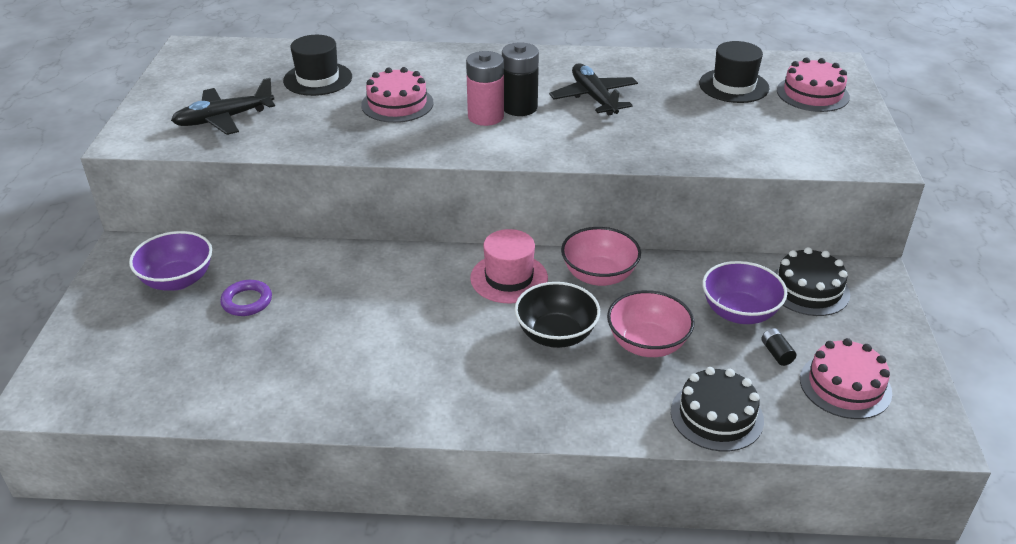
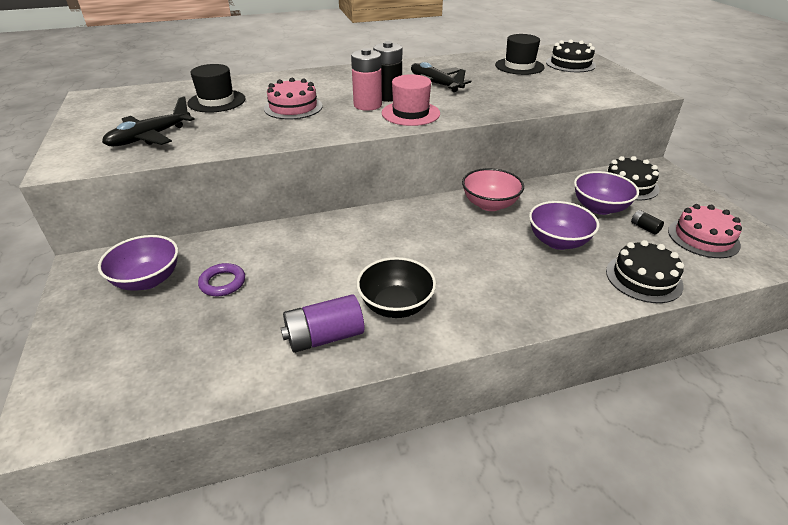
camera: 20 degrees left, 0 degrees up
pink hat [470,229,548,303] -> pink hat moved to [382,74,440,126]
black bowl [515,282,600,348] -> black bowl moved to [357,257,436,318]
pink bowl [607,290,695,357] -> purple bowl [529,201,599,250]
pink cake [777,57,850,112] -> black cake [546,39,596,72]
none -> purple battery [281,294,365,353]

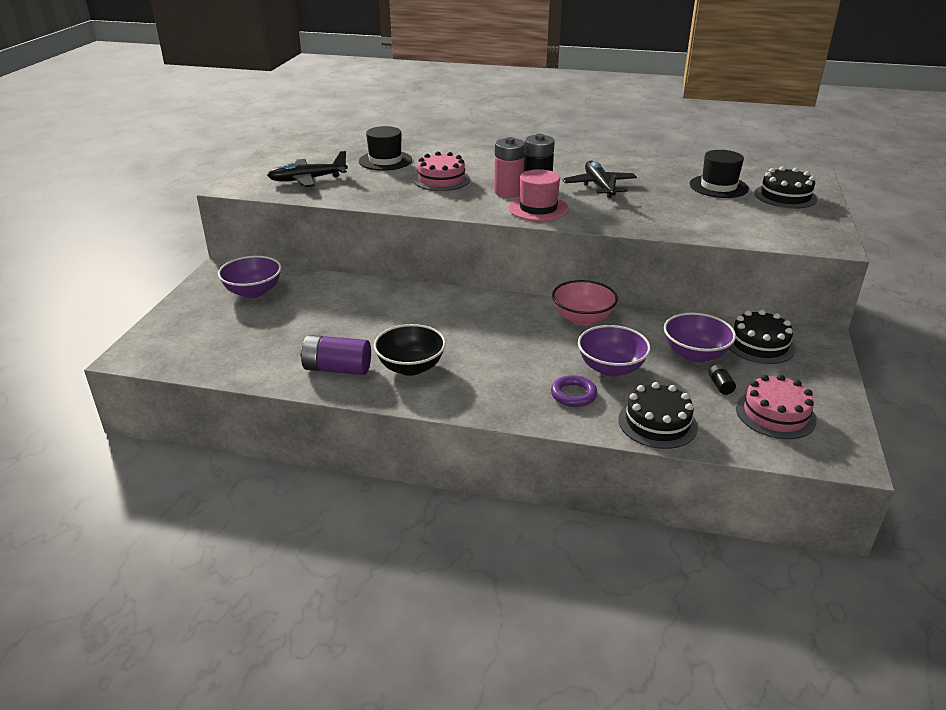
camera: 30 degrees right, 5 degrees down
purple ring [198,263,245,296] -> purple ring moved to [551,375,598,407]

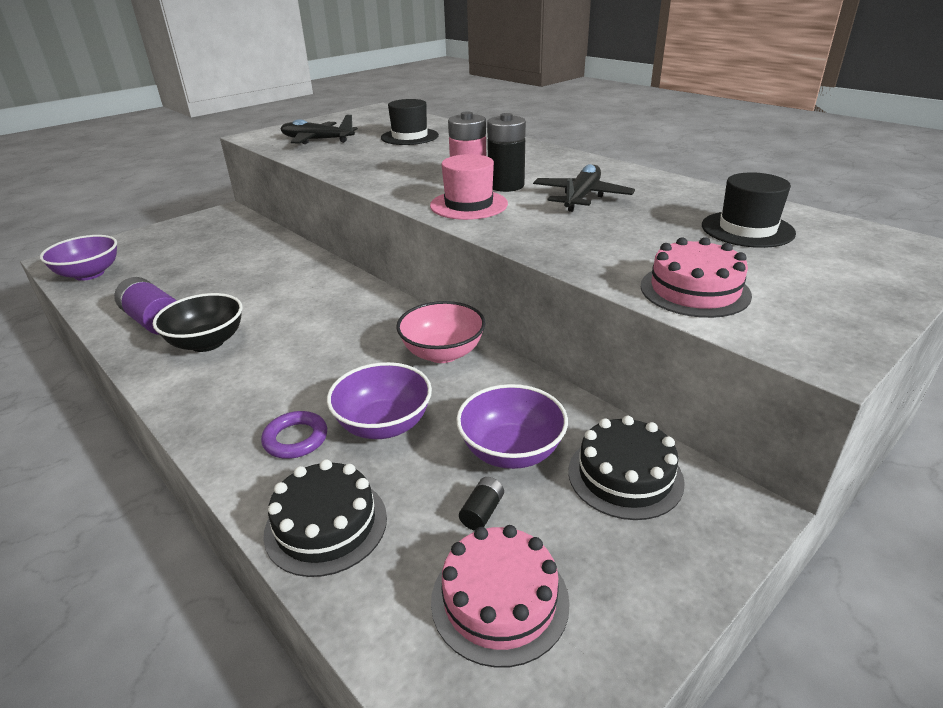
camera: 35 degrees right, 0 degrees up
purple bowl [218,256,281,298] -> purple bowl moved to [40,235,117,281]
pink cake [413,151,470,191] -> pink cake moved to [641,237,752,318]
black cake [755,166,817,209] -> none

